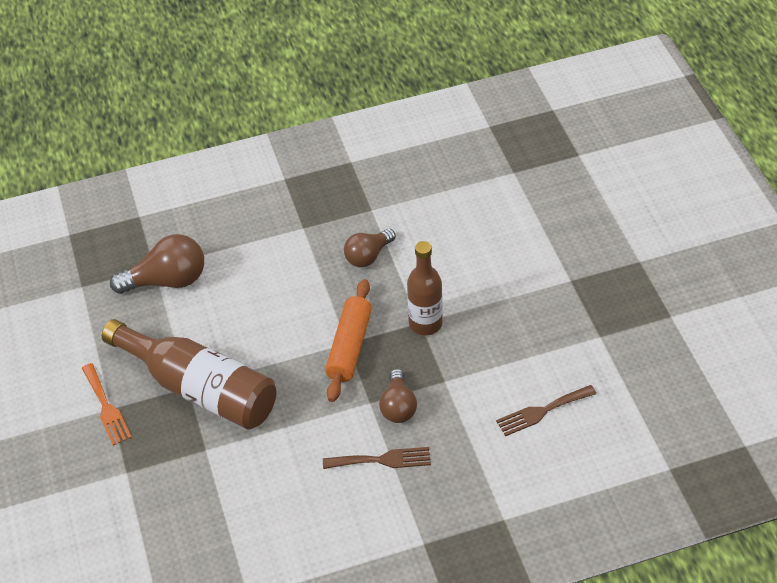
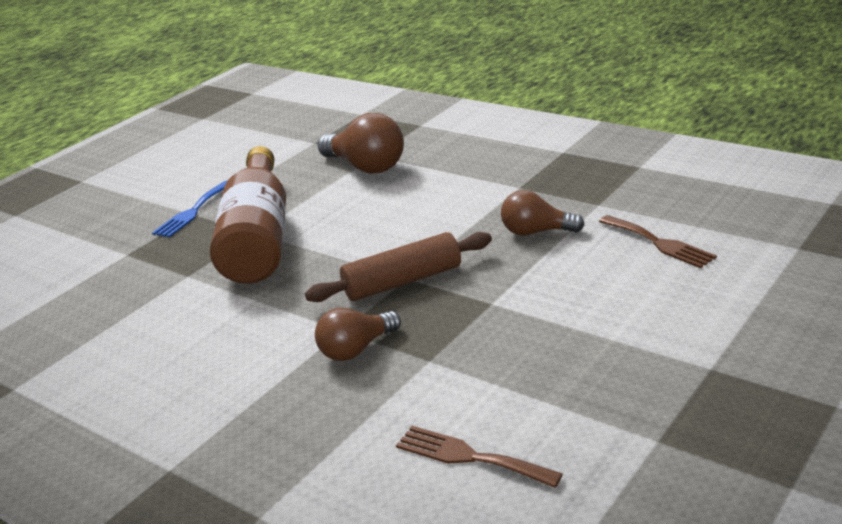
camera: 55 degrees right, 20 degrees down
orange fork [82,363,132,445] -> blue fork [152,180,228,238]
brown fork [323,447,431,469] -> brown fork moved to [599,215,717,268]
orange rolling pin [325,279,372,402] -> brown rolling pin [305,232,492,302]
brown bottle [407,241,443,335] -> none

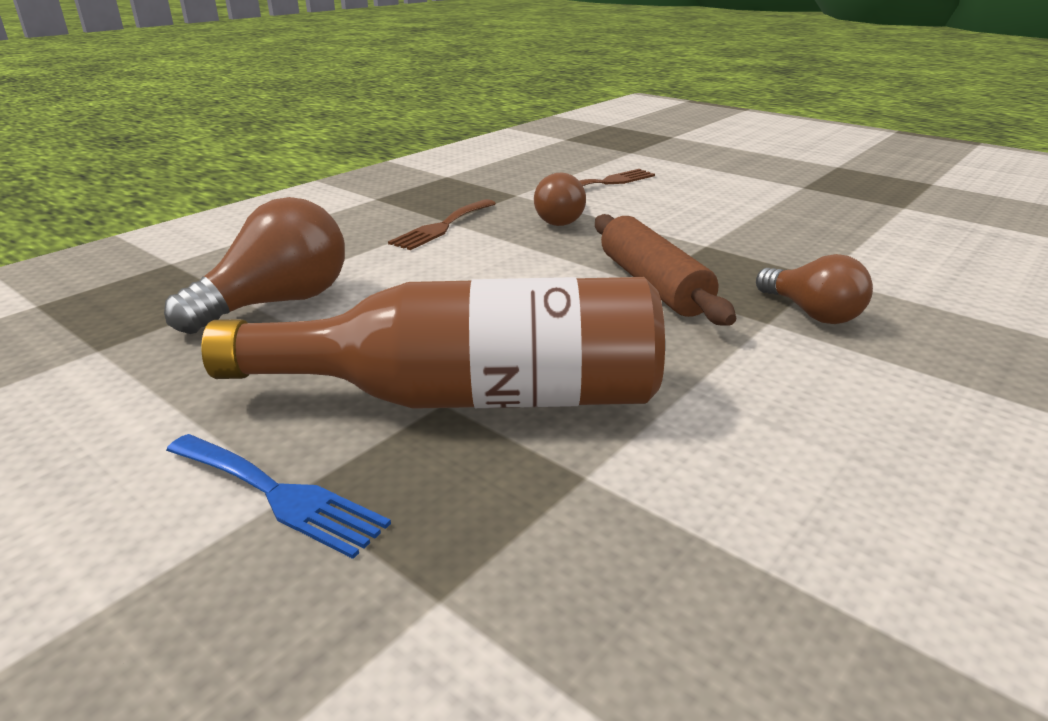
camera: 90 degrees left, 0 degrees up
brown fork [396,426,563,488] -> brown fork moved to [388,199,496,250]

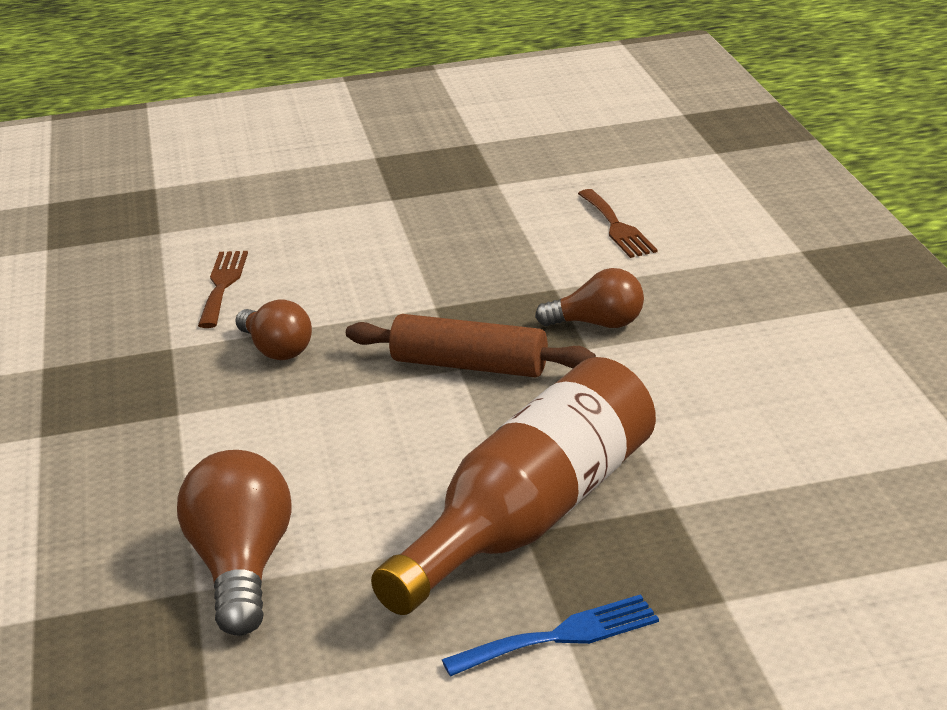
camera: 50 degrees left, 0 degrees up
brown fork [388,199,496,250] -> brown fork moved to [578,189,658,258]

